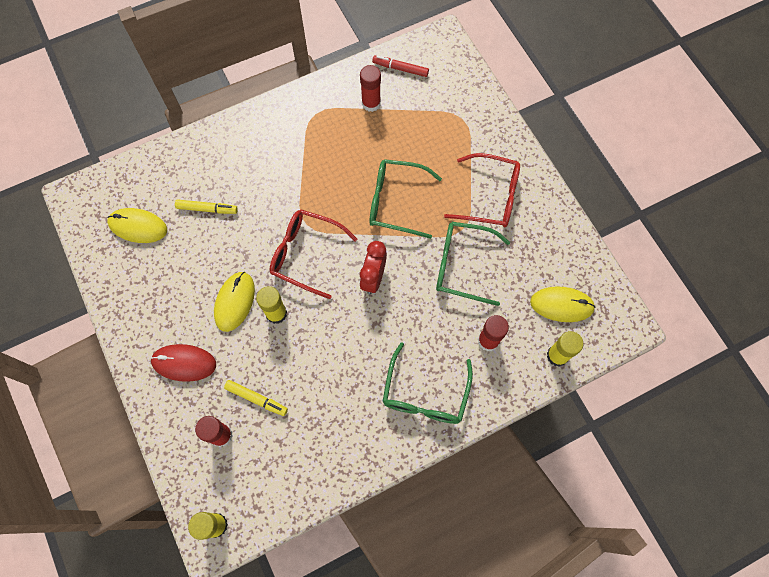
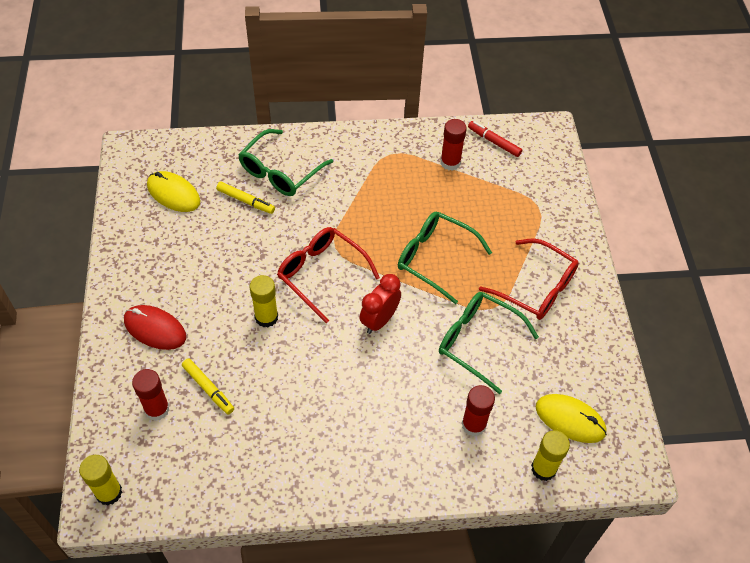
camera: 20 degrees right, 15 degrees down
yellow mouse [214,272,255,332] -> none
green glasses [383,342,473,424] -> green glasses moved to [238,129,333,196]

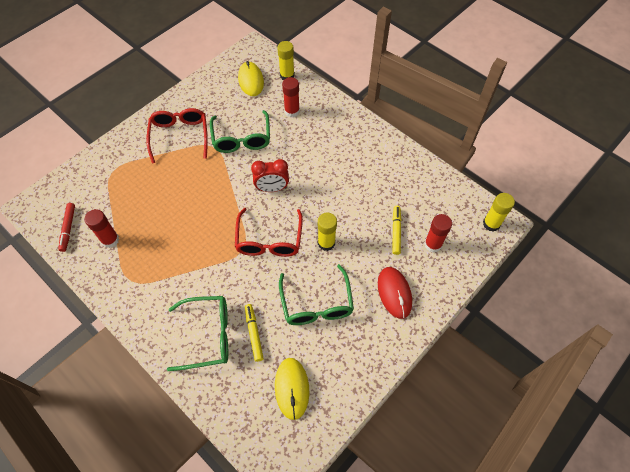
camera: 130 degrees left, 5 degrees up
green glasses [398,212,492,304] -> green glasses moved to [279,264,354,325]

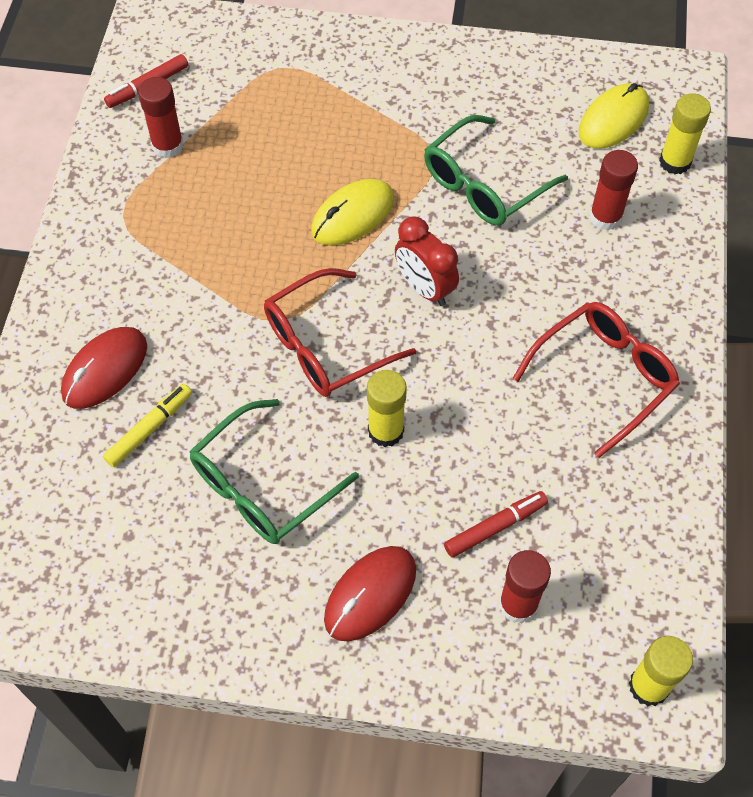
camera: 55 degrees right, 0 degrees up
red glasses [146,108,208,164] -> red glasses moved to [513,302,680,458]
green glasses [167,296,228,371] -> red mouse [61,327,147,409]
yellow mouse [275,358,309,420] -> yellow mouse moved to [311,179,394,245]
yellow marker [392,206,401,255] -> red marker [444,491,548,558]

